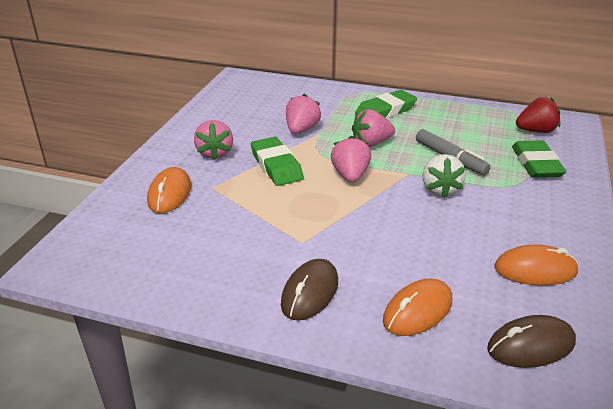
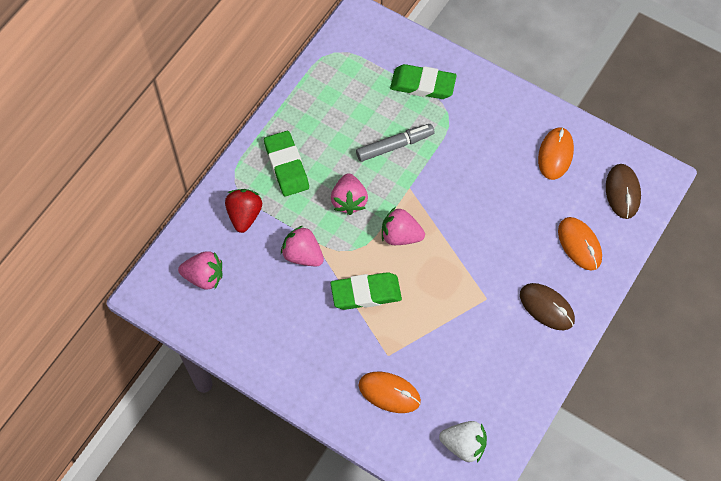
camera: 75 degrees left, 30 degrees up
pink strawberry [194,120,233,160] -> pink strawberry moved to [178,251,222,290]
white strawberry [422,154,466,198] -> white strawberry moved to [439,421,487,462]
red strawberry [516,97,560,133] -> red strawberry moved to [225,189,262,233]

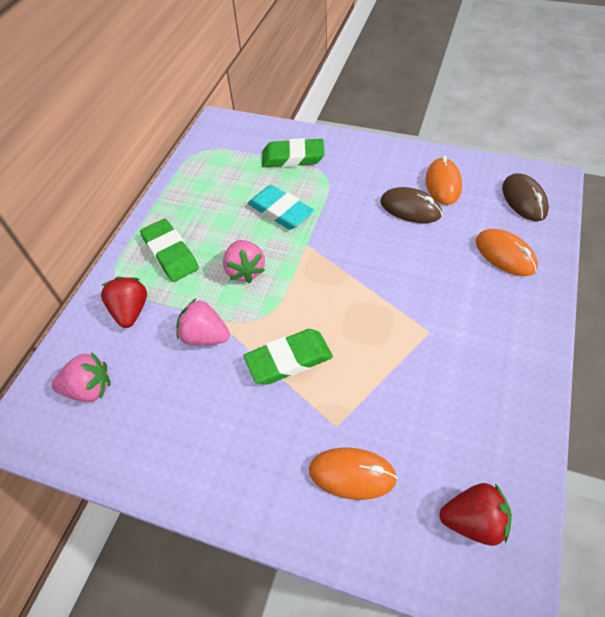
camera: 10 degrees left, 10 degrees down
grey marker [356,124,434,162] -> turquoise eraser [248,185,314,230]
pink strawberry [382,208,425,245] -> none
white strawberry [439,421,487,462] -> red strawberry [439,483,512,546]
brown mouse [520,283,575,330] -> brown mouse moved to [380,187,442,223]

